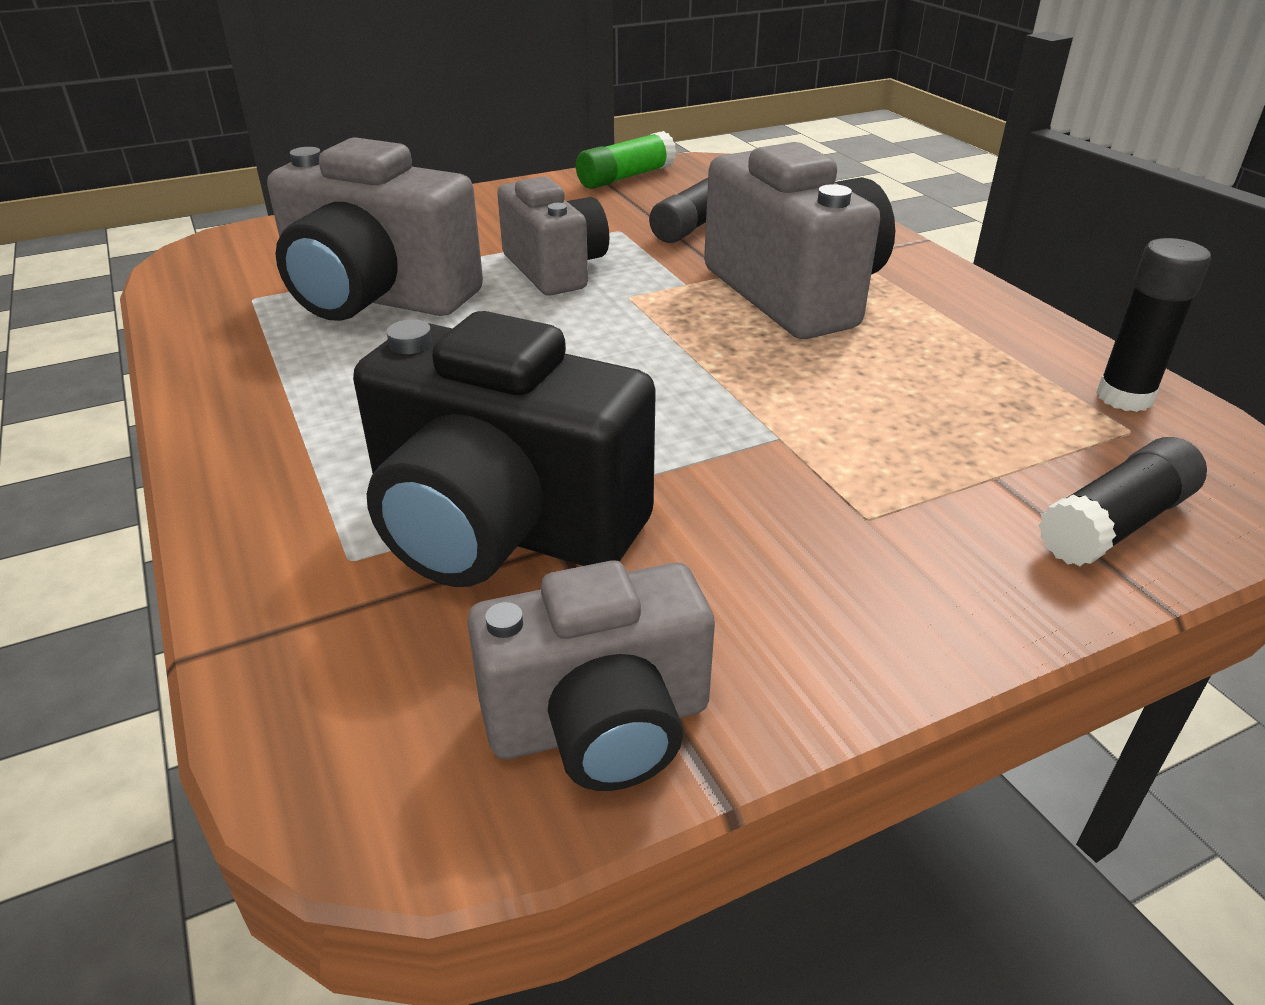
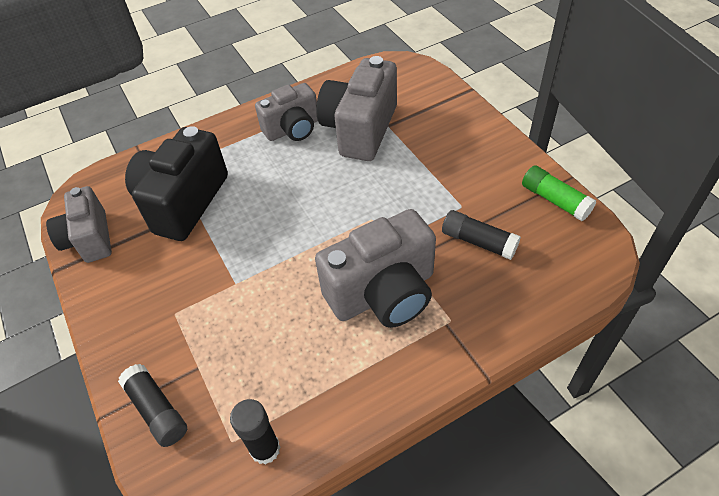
camera: 90 degrees right, 15 degrees up
grey camera [497,176,609,295] -> grey camera moved to [255,83,318,141]

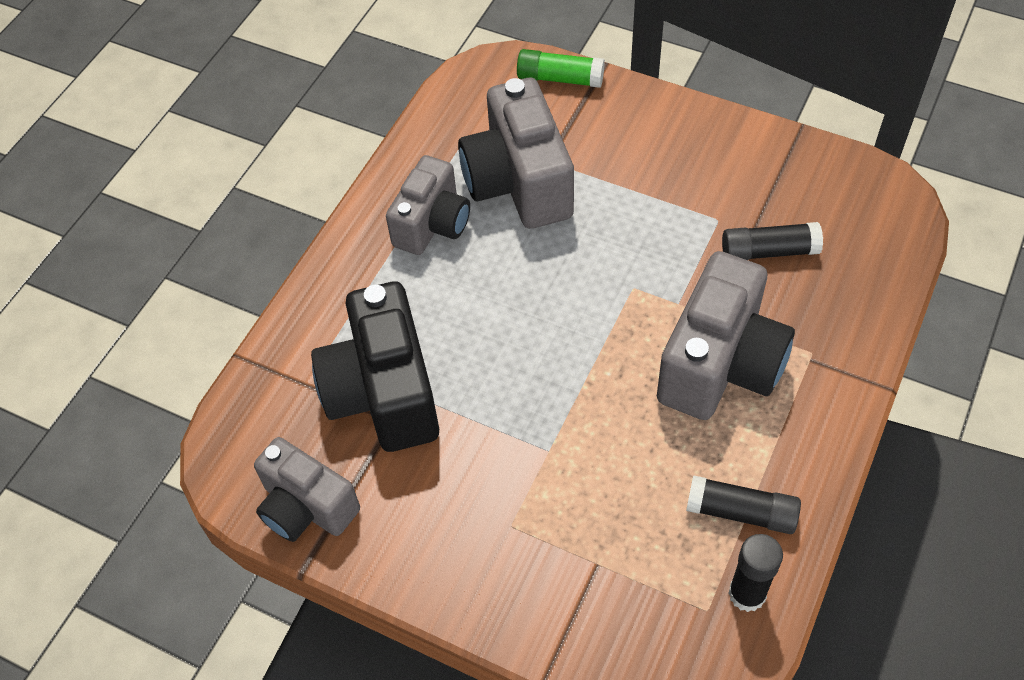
camera: 35 degrees left, 5 degrees up
black glue stick [118,364,187,447] -> black glue stick moved to [686,475,801,534]
green glue stick [522,165,596,221] -> green glue stick moved to [517,49,605,88]

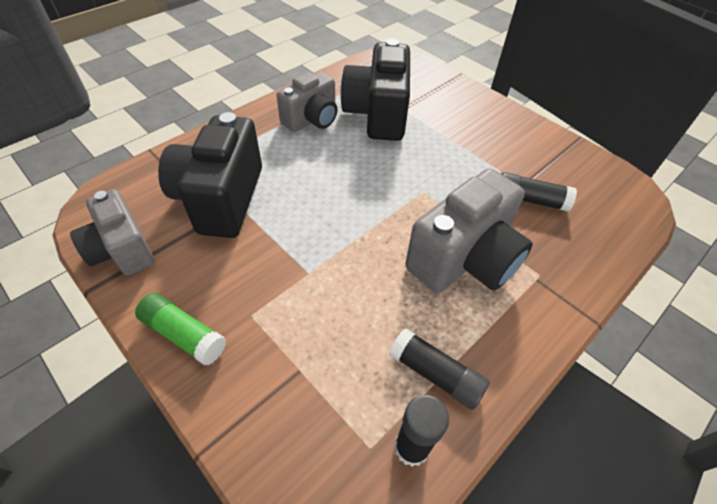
camera: 15 degrees right, 5 degrees down
grey camera [458,78,574,229] -> black camera [340,39,410,141]
green glue stick [517,49,605,88] -> green glue stick moved to [135,293,226,365]

